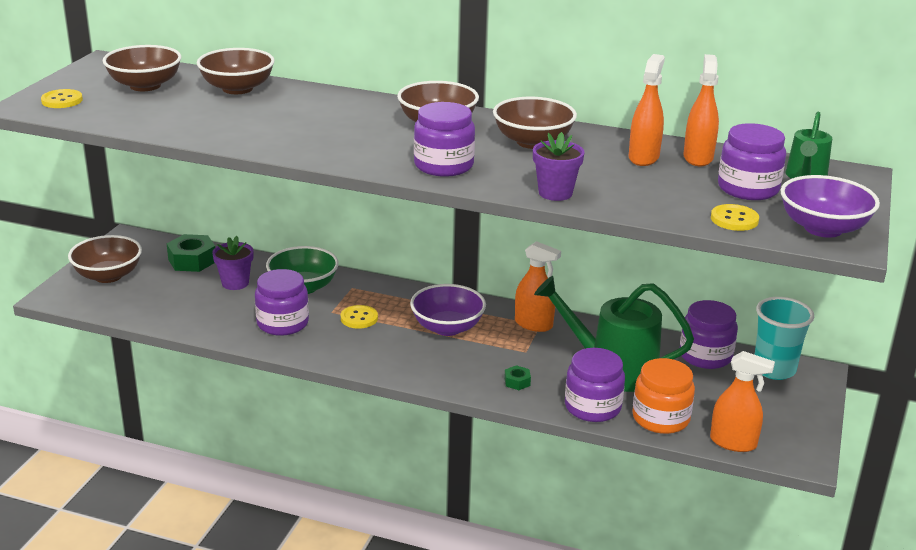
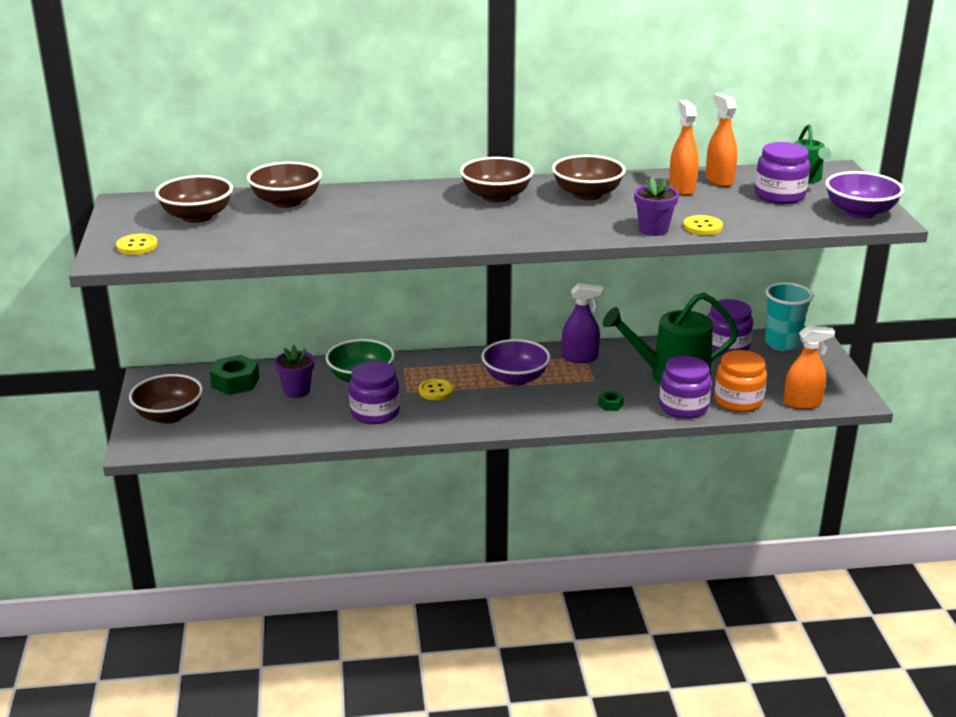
camera: 25 degrees left, 0 degrees up
purple jar [414,102,475,177] -> none
orange spray bottle [515,241,561,332] -> purple spray bottle [562,283,603,363]
yellow button [711,204,759,231] -> yellow button moved to [683,215,723,235]

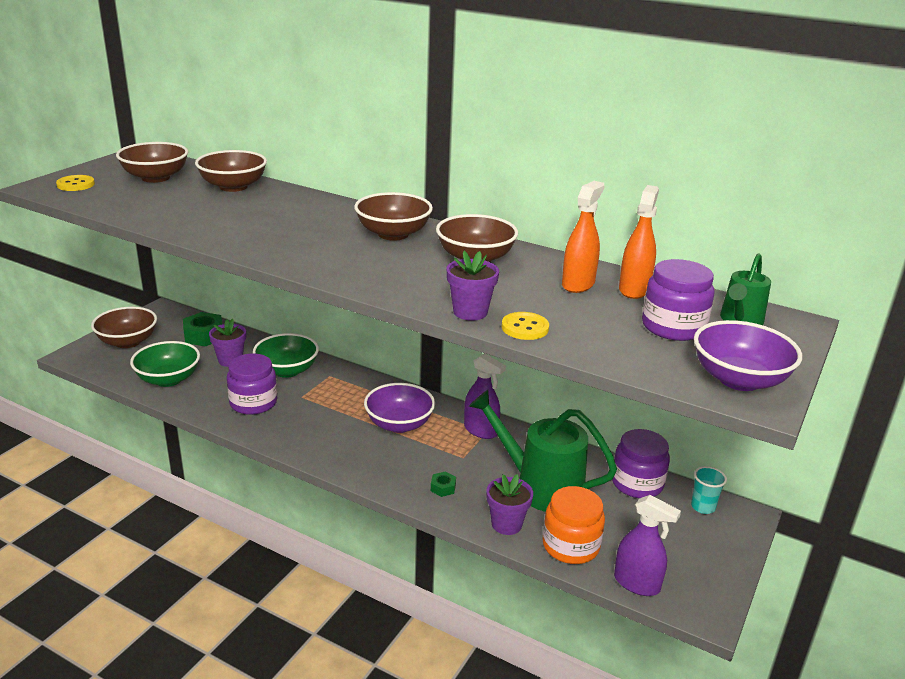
camera: 35 degrees right, 0 degrees up
yellow button [419,378,454,400] -> none
purple jar [659,356,711,419] -> purple flower pot [487,474,533,535]
turquoise cup [765,282,813,351] -> turquoise cup [691,466,727,514], size x0.57
orange spray bottle [783,326,835,409] -> purple spray bottle [614,495,681,596]
none -> green bowl [130,341,200,387]

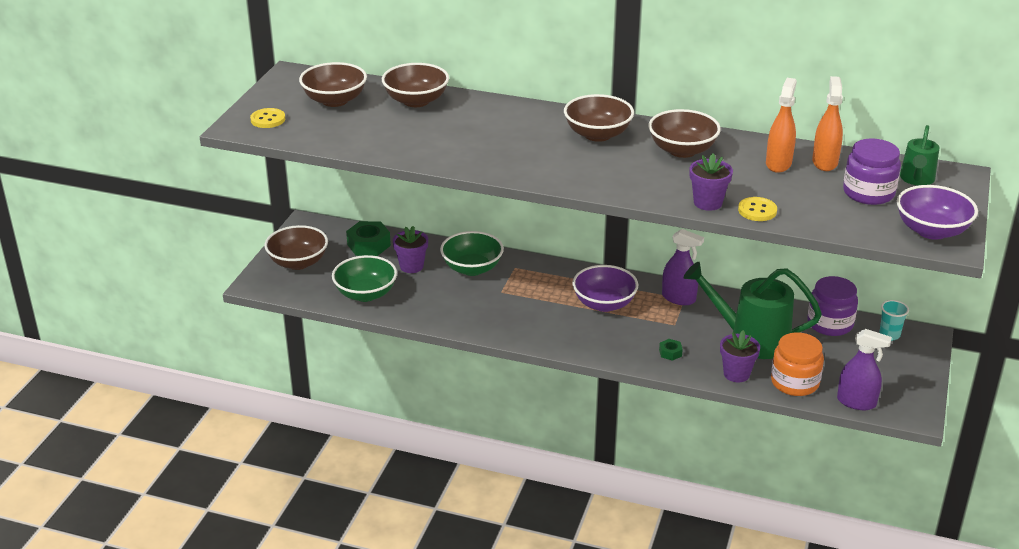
camera: 10 degrees left, 5 degrees up
purple jar [227,353,277,415] -> none

